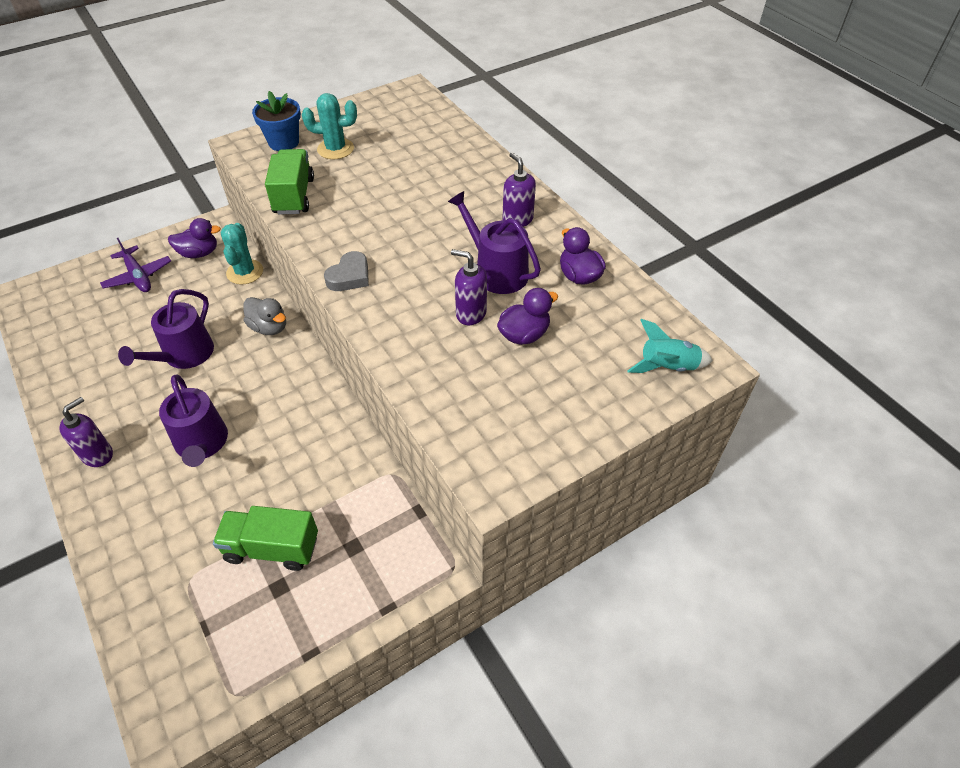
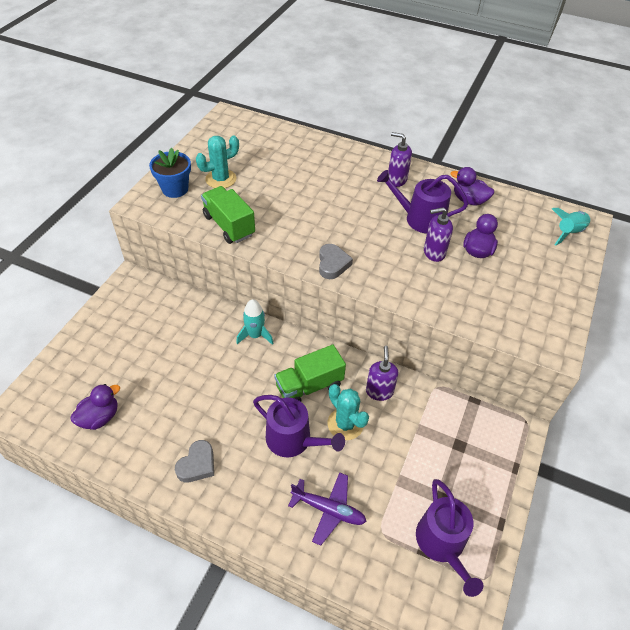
camera: 35 degrees left, 0 degrees up
purple soap dispenser [59,397,113,467] -> purple soap dispenser moved to [366,346,398,401]
purple plane [100,238,171,292] -> purple plane moved to [288,472,367,545]
purple watering can [118,289,214,369] -> purple watering can moved to [416,479,483,597]
purple duck [168,218,221,258] -> purple duck moved to [70,384,120,430]
green truck [213,506,318,571] -> green truck moved to [274,344,346,402]
turquoise cactus [221,223,263,285] -> turquoise cactus moved to [328,384,369,440]
grey duck [243,297,286,335] -> turquoise rocket [236,299,274,345]
none -> grey heart [175,440,214,483]

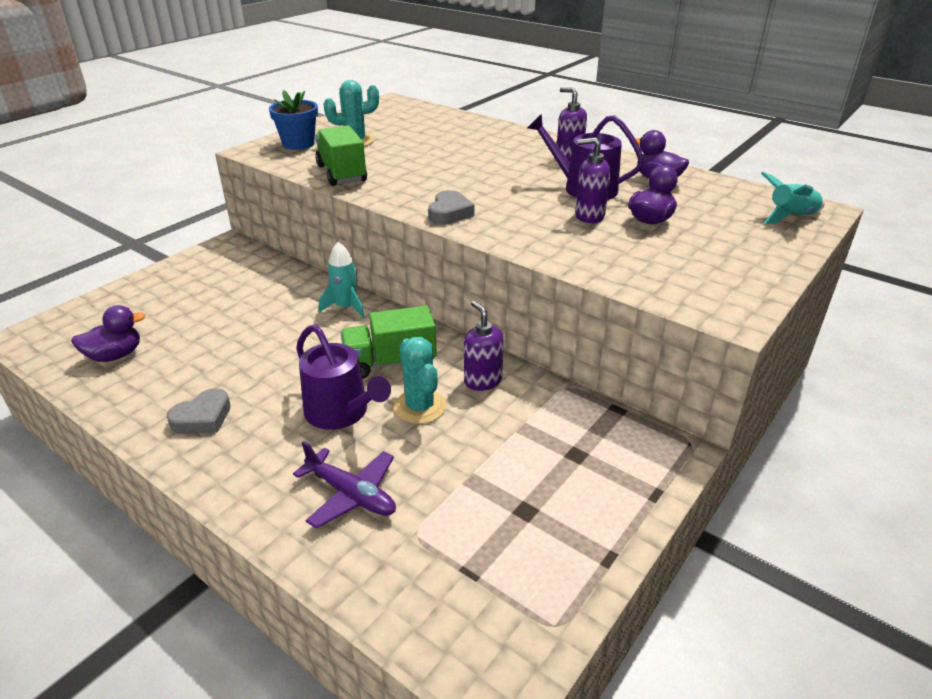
camera: 15 degrees right, 15 degrees down
purple soap dispenser [366,346,398,401] -> purple soap dispenser turned 45 degrees counterclockwise [464,301,504,391]
purple watering can [416,479,483,597] -> none

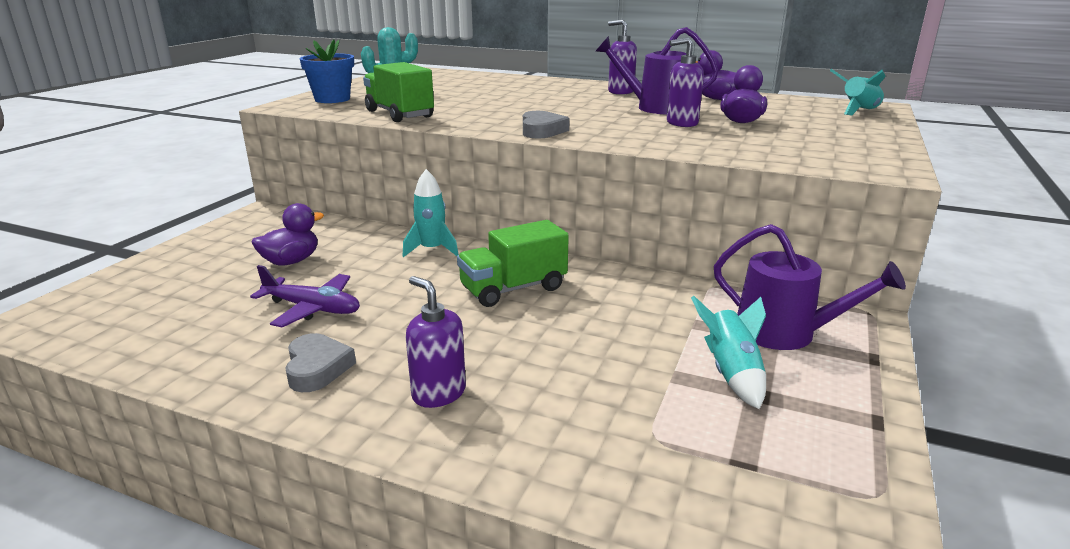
camera: 15 degrees left, 10 degrees down
purple duck [71,305,146,362] -> purple duck moved to [252,203,324,266]
grey heart [167,388,231,434] -> grey heart turned 45 degrees counterclockwise [285,333,356,392]
purple plane [293,441,396,529] -> purple plane moved to [250,265,360,327]
purple watering can [296,325,391,430] -> purple watering can moved to [714,224,906,350]
turquoise cactus [394,337,446,424] -> none
purple soap dispenser [464,301,504,391] -> purple soap dispenser moved to [406,276,466,408]
none -> turquoise rocket [691,296,766,409]

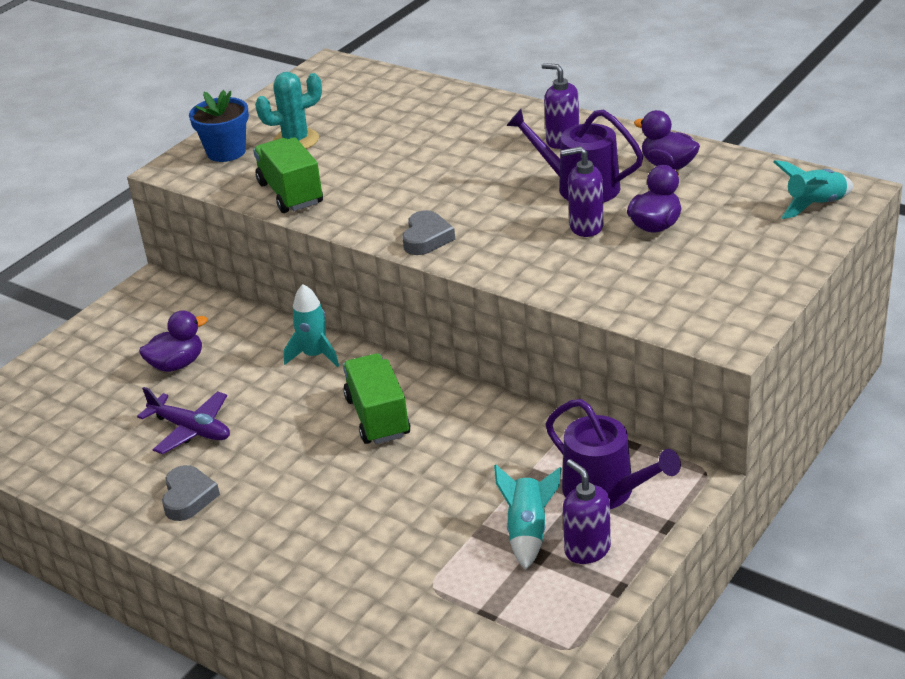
camera: 15 degrees right, 10 degrees up
purple soap dispenser [406,276,466,408] -> purple soap dispenser moved to [563,459,611,564]
green truck [457,220,569,307] -> green truck turned 90 degrees clockwise [343,353,411,444]

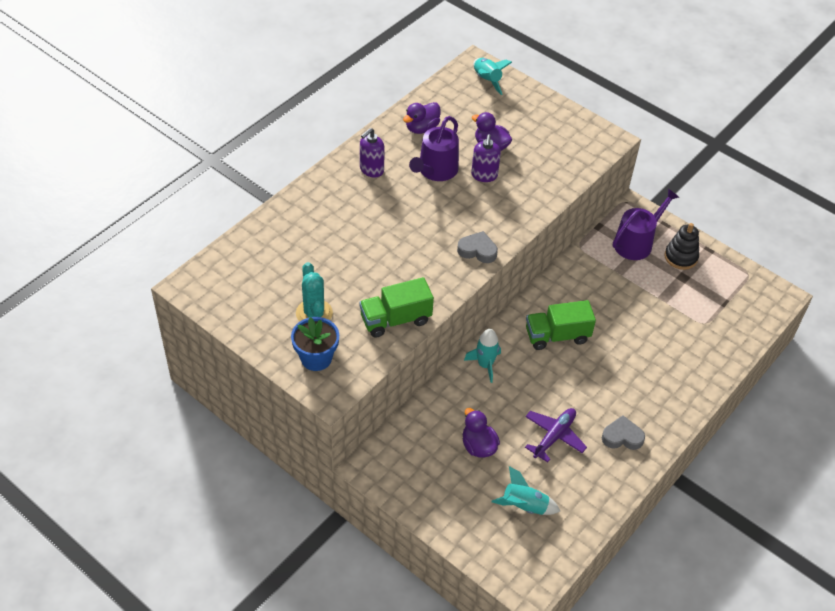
camera: 90 degrees left, 15 degrees up
turquoise rocket [494,464,562,569] -> turquoise rocket moved to [491,466,560,515]
purple soap dispenser [563,459,611,564] -> black stacking toy [664,223,699,270]

